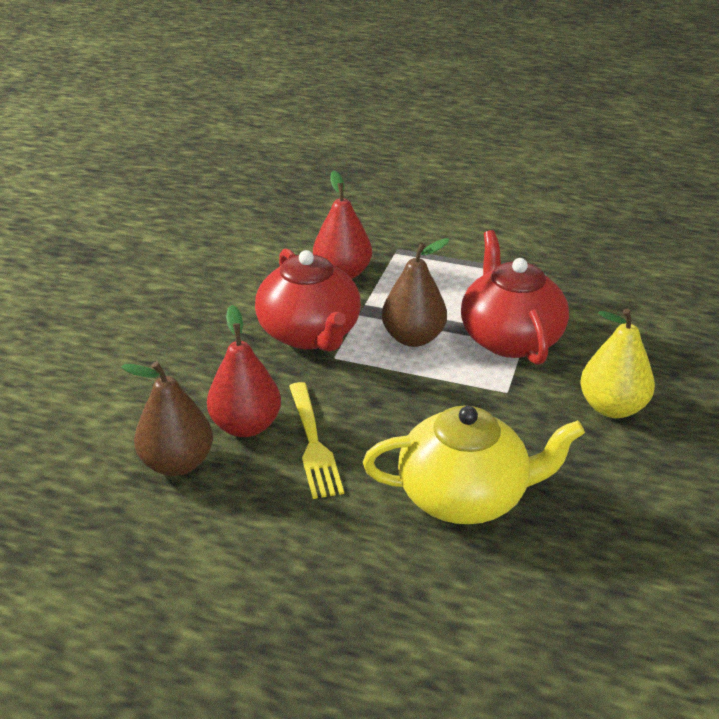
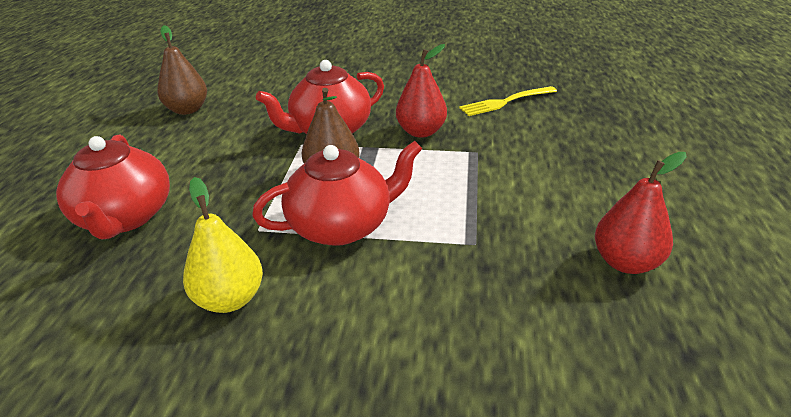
camera: 80 degrees right, 0 degrees up
red pear [207,305,281,437] -> red pear moved to [595,152,687,274]
yellow fork [289,382,344,499] -> yellow fork moved to [459,86,557,116]
yellow teapot [363,406,585,524] -> red teapot [56,134,170,240]

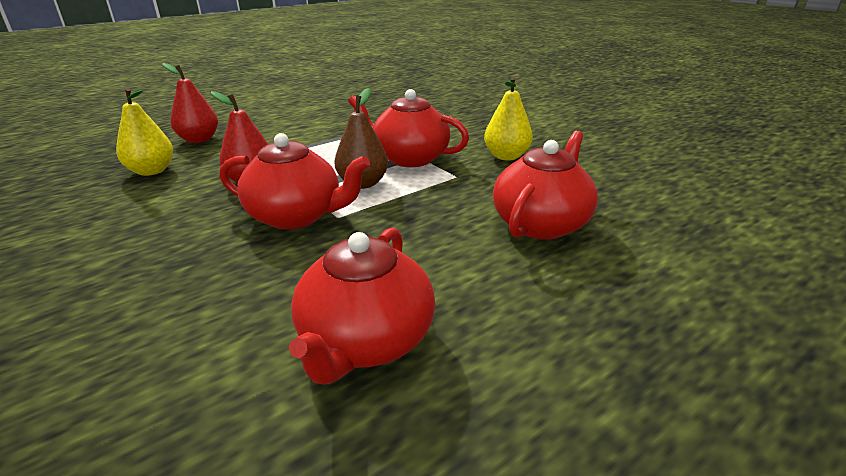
camera: 135 degrees left, 5 degrees down
brown pear [157,25,207,115] -> red teapot [289,227,435,385]
yellow fork [459,86,557,116] -> yellow pear [116,88,173,176]
red pear [595,152,687,274] -> red pear moved to [162,63,218,143]

